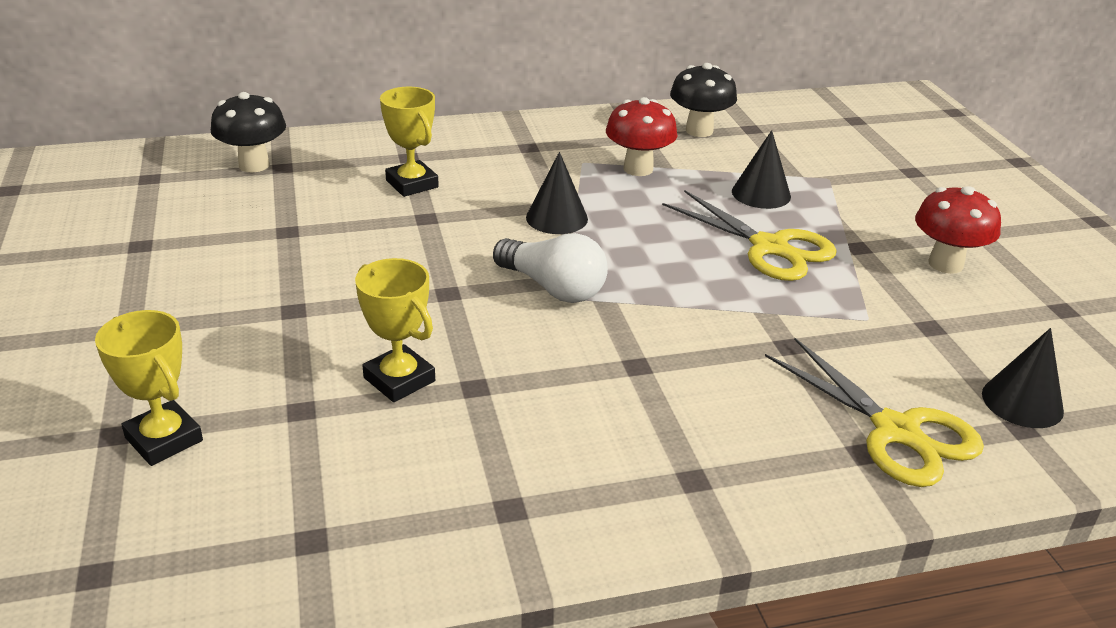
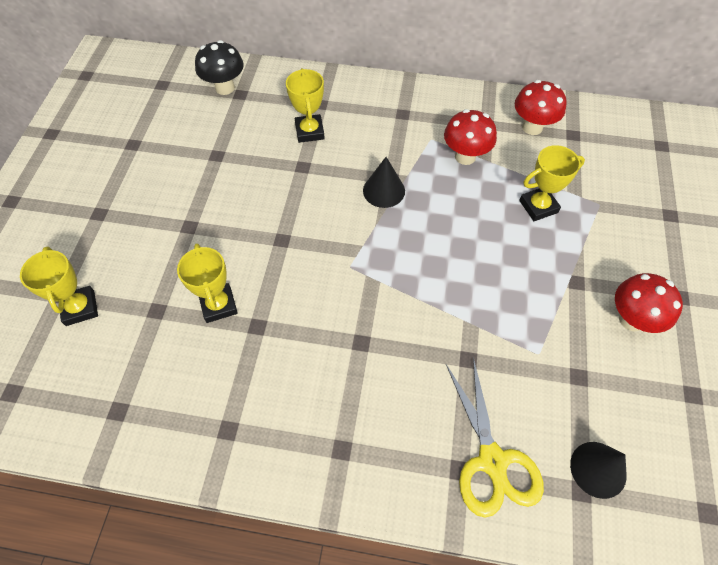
camera: 25 degrees right, 25 degrees up
white light bulb [493,233,608,303] -> none
yellow scissors [662,190,837,281] -> none
black mushroom [670,63,737,137] -> red mushroom [515,80,567,135]
black cone [732,130,791,209] -> yellow trophy [519,145,585,221]

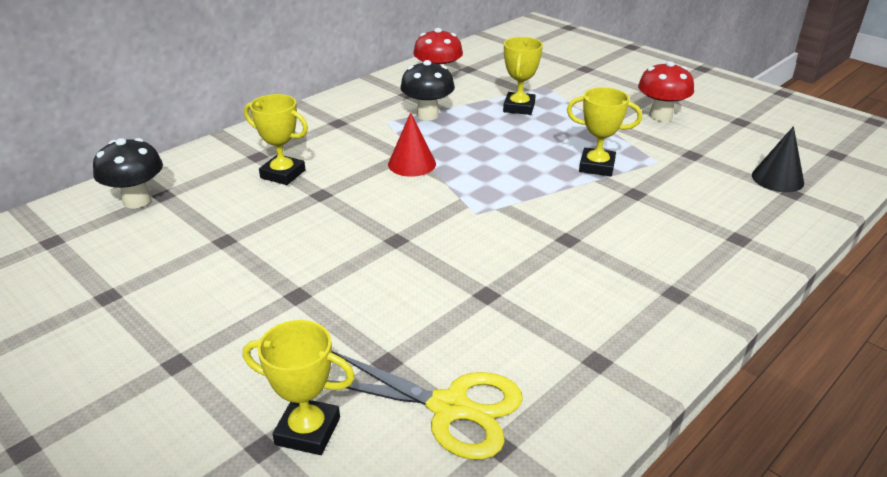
camera: 55 degrees left, 25 degrees down
yellow trophy [177,243,238,323] -> yellow trophy moved to [567,87,642,176]
black cone [363,157,405,208] -> red cone [388,112,436,177]
red mushroom [444,109,497,165] -> black mushroom [400,60,455,120]
yellow scissors [446,357,544,518] -> yellow scissors moved to [327,351,523,460]

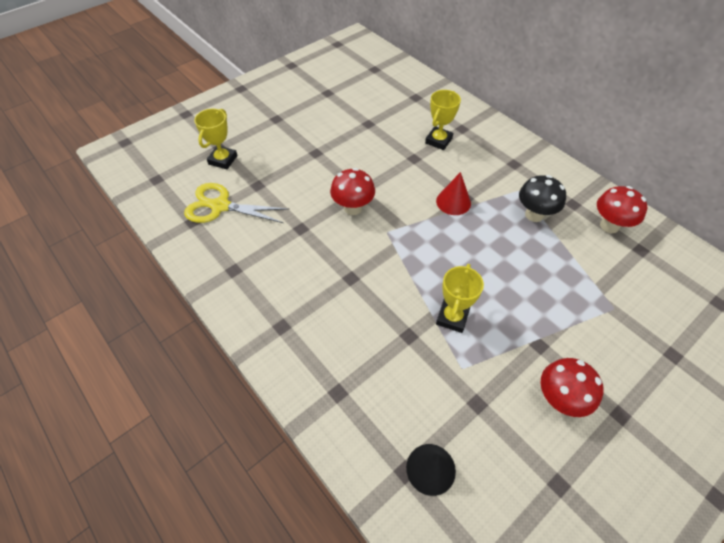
camera: 95 degrees right, 20 degrees up
black mushroom [93,138,163,208] -> none
yellow scissors [327,351,523,460] -> yellow scissors turned 75 degrees clockwise [184,183,289,223]
yellow trophy [503,37,543,115] -> none
none -> red mushroom [330,168,375,215]

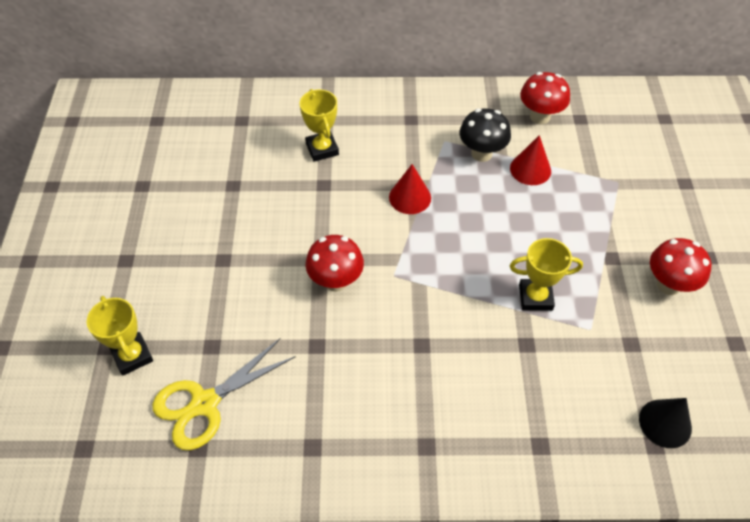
camera: 50 degrees left, 0 degrees up
yellow trophy [436,264,484,333] -> yellow trophy turned 60 degrees counterclockwise [510,238,583,311]
none -> red cone [510,135,551,185]

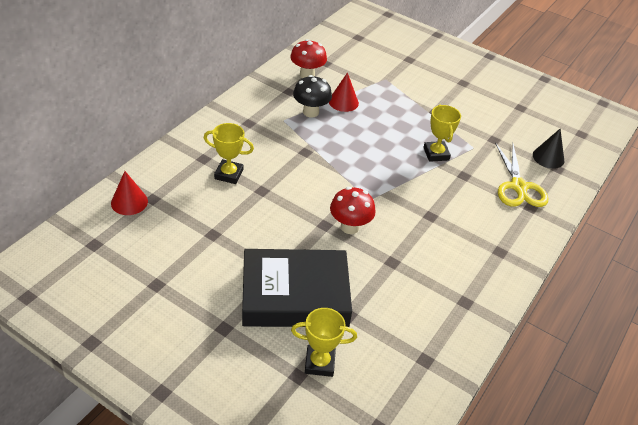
camera: 60 degrees left, 10 degrees down
yellow scissors [152,338,296,450] -> yellow scissors moved to [495,142,548,207]
red cone [389,164,431,214] -> red cone moved to [111,171,148,215]
yellow trophy [510,238,583,311] -> yellow trophy turned 45 degrees counterclockwise [423,104,461,162]
red mushroom [650,238,712,295] -> none
none -> black book [242,249,352,327]

